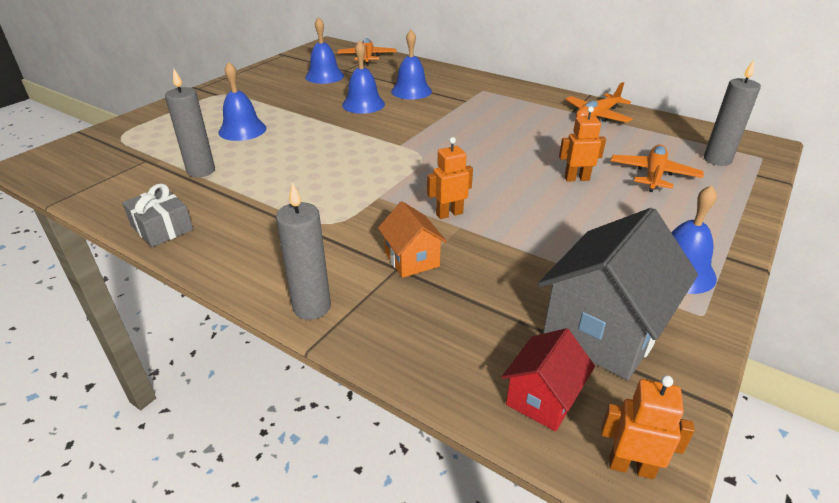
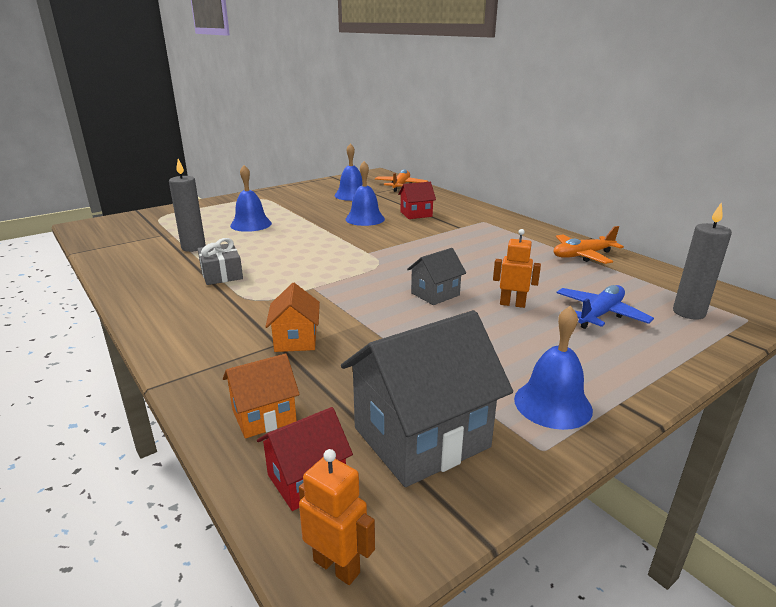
camera: 20 degrees right, 10 degrees down
grey gift [122,183,193,247] -> grey gift moved to [198,238,243,285]
grey candle [276,182,331,320] -> none
blue bell [391,30,432,99] -> red house [398,182,436,219]
orange robot [427,137,473,219] -> none
orange plane [611,145,704,192] -> blue plane [556,285,654,329]
none -> orange house [223,354,300,439]
none -> grey house [407,248,466,305]

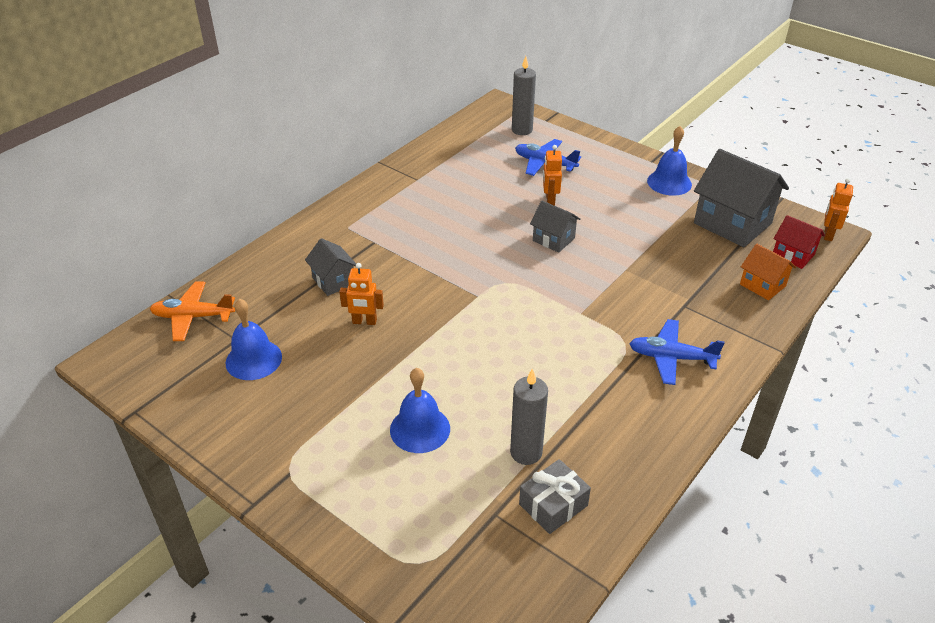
camera: 105 degrees left, 15 degrees up
grey gift [198,238,243,285] -> grey gift moved to [519,459,591,534]
orange house [265,283,320,352] -> none
blue bell [345,161,385,226] -> orange robot [339,263,384,325]
red house [398,182,436,219] -> grey house [305,238,356,296]
orange plane [554,226,624,264] -> none
none -> blue plane [629,319,725,385]

